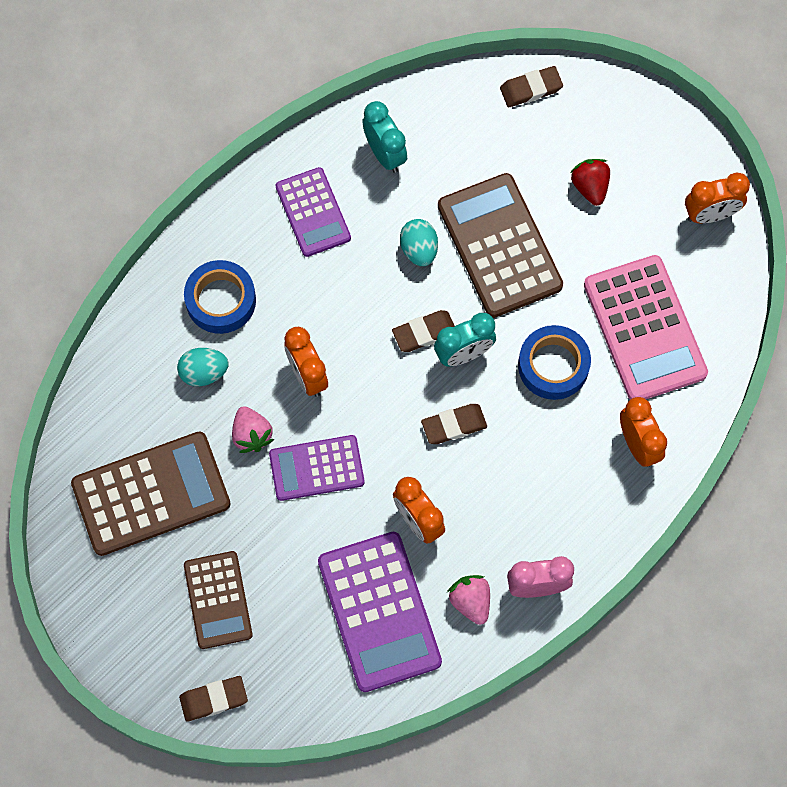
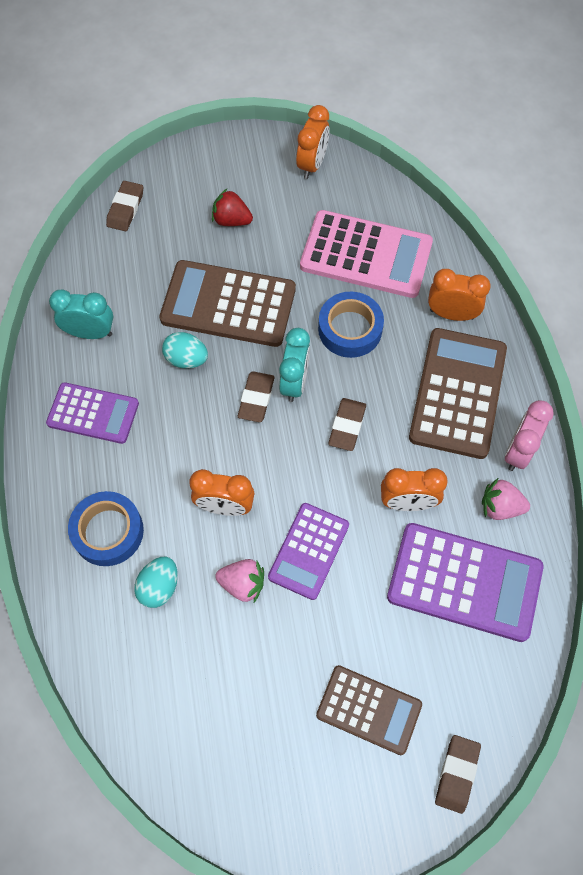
camera: 55 degrees left, 5 degrees down
brown calculator [71,431,230,556] -> brown calculator moved to [409,328,507,459]

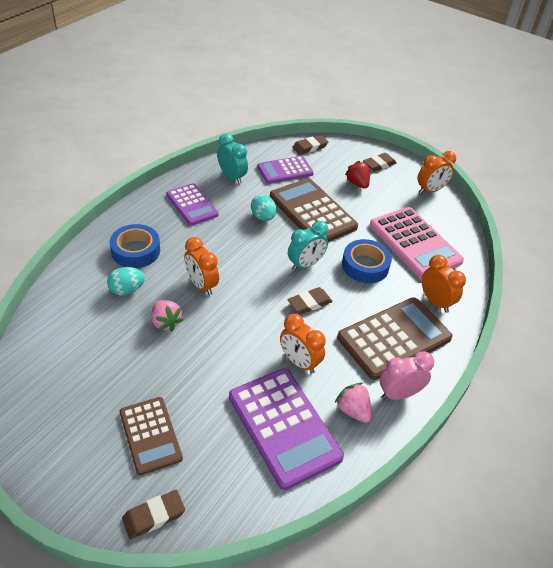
camera: 40 degrees right, 20 degrees down
brown eraser [238,371,275,422] -> brown eraser moved to [363,153,397,172]
purple calculator [268,503,349,600] -> purple calculator moved to [257,156,314,184]

